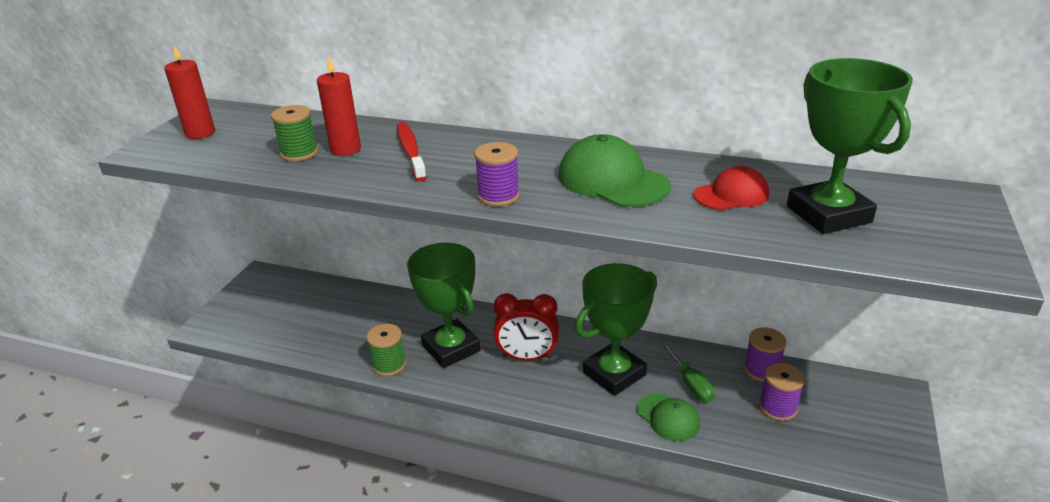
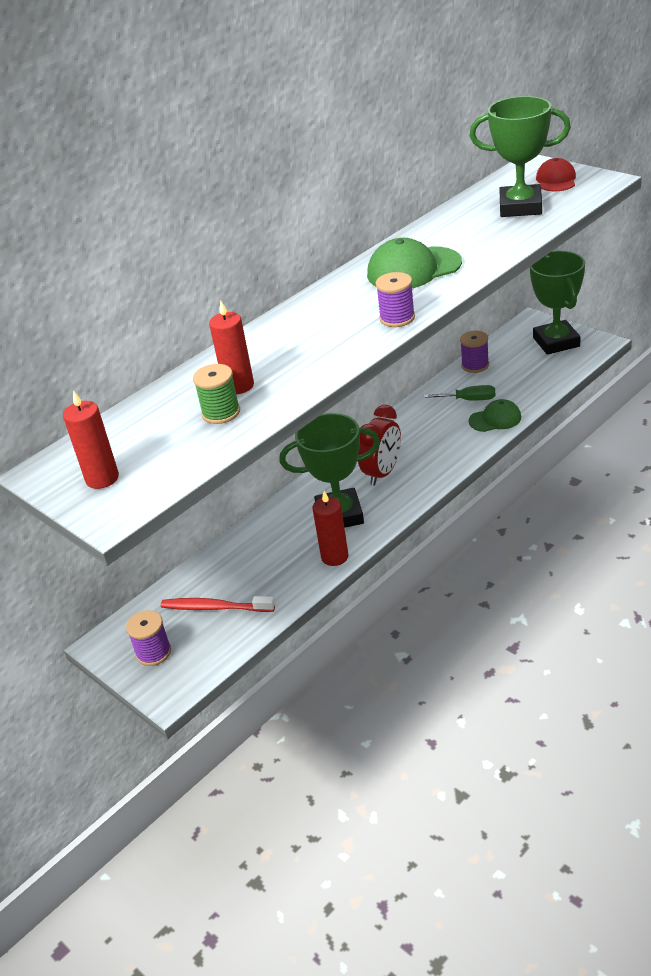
camera: 60 degrees left, 5 degrees up
green spool [367,324,406,376] -> red candle [312,491,348,566]
red toothbrush [397,122,427,181] -> red toothbrush moved to [161,596,275,612]
green trophy [575,263,657,396] -> green trophy moved to [530,251,585,355]
red cap [694,166,769,210] -> red cap moved to [536,158,576,191]
purple spool [759,363,805,421] -> purple spool moved to [126,610,171,666]

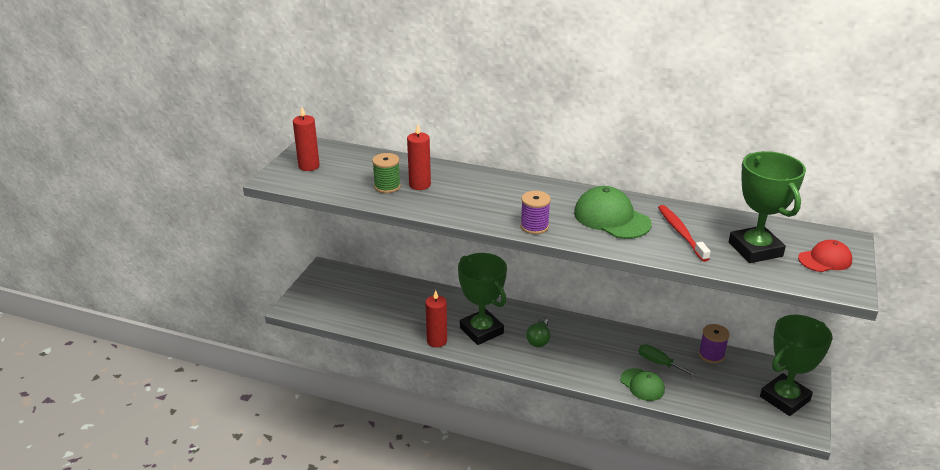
camera: 60 degrees right, 5 degrees down
purple spool [126,610,171,666] -> none
red toothbrush [161,596,275,612] -> red toothbrush moved to [658,205,711,262]
red clock [358,405,401,486] -> green light bulb [526,318,550,347]
green screwdriver [424,385,495,400] -> green screwdriver turned 150 degrees clockwise [638,344,698,377]

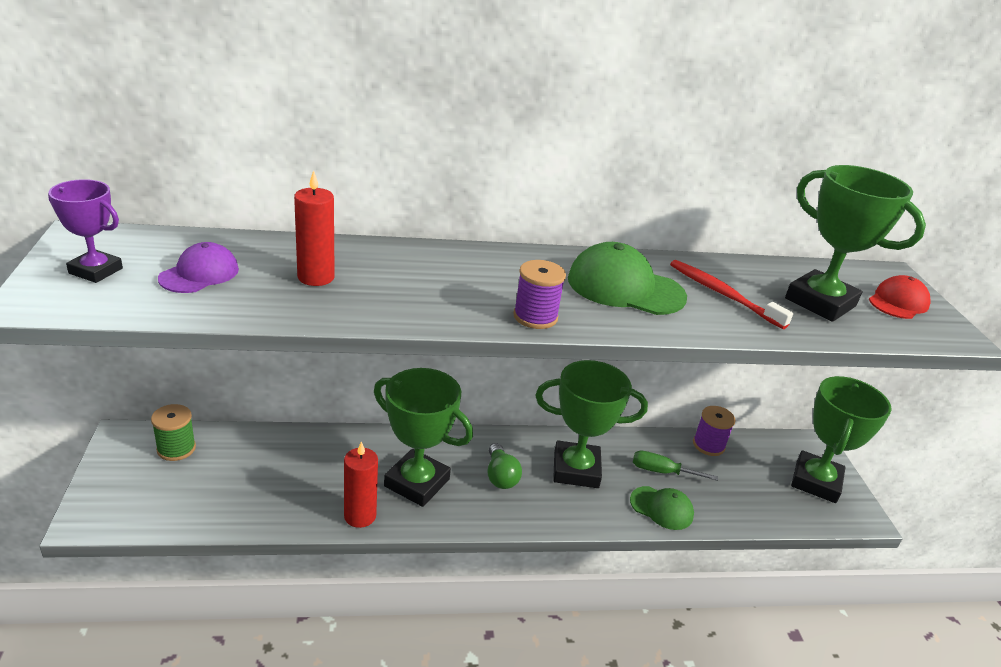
camera: 30 degrees left, 0 degrees up
red candle [293,107,320,171] -> purple trophy [48,179,123,283]
green spool [372,153,401,193] -> green spool moved to [151,404,196,461]
none -> purple cap [158,242,239,293]
none -> green trophy [535,360,648,488]

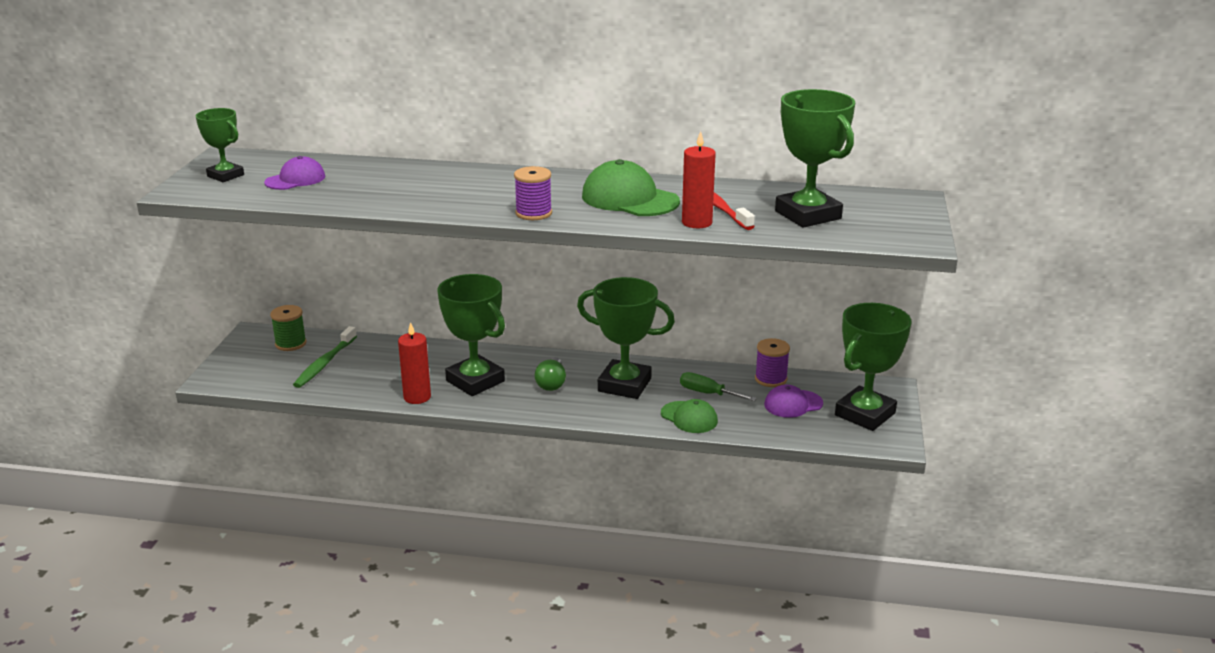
camera: 20 degrees right, 5 degrees down
purple trophy [48,179,123,283] -> green trophy [196,108,244,182]
red candle [294,170,335,286] -> red candle moved to [682,131,716,228]
red cap [869,275,931,319] -> none
none -> green toothbrush [293,326,357,388]
none -> purple cap [764,384,823,418]

